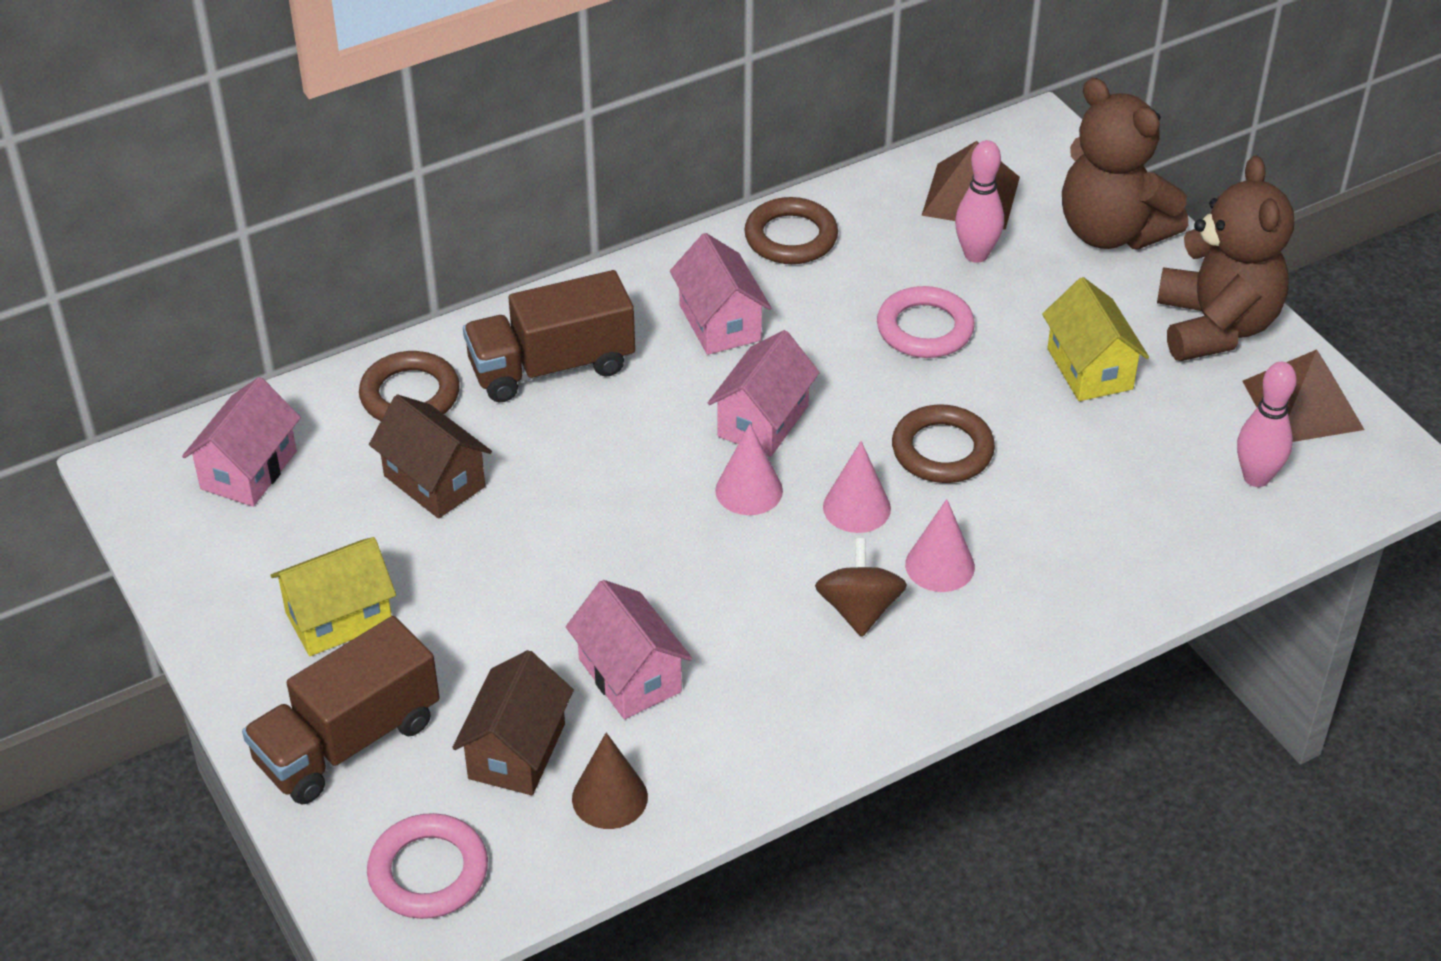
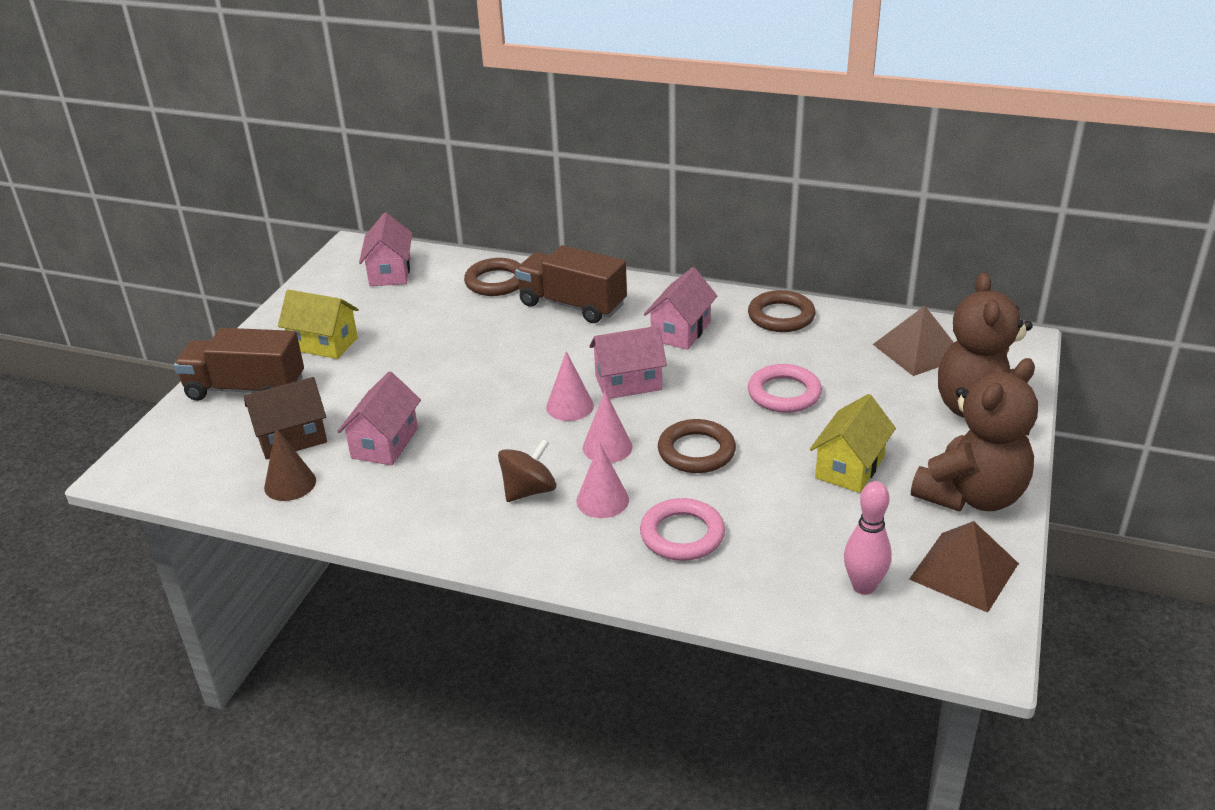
camera: 50 degrees right, 10 degrees down
pink house [182,377,301,507] -> pink house turned 75 degrees counterclockwise [359,213,412,286]
pink ring [367,813,488,919] -> pink ring moved to [640,498,725,561]
brown house [369,394,492,519] -> none
pink bowling pin [955,140,1004,263] -> none

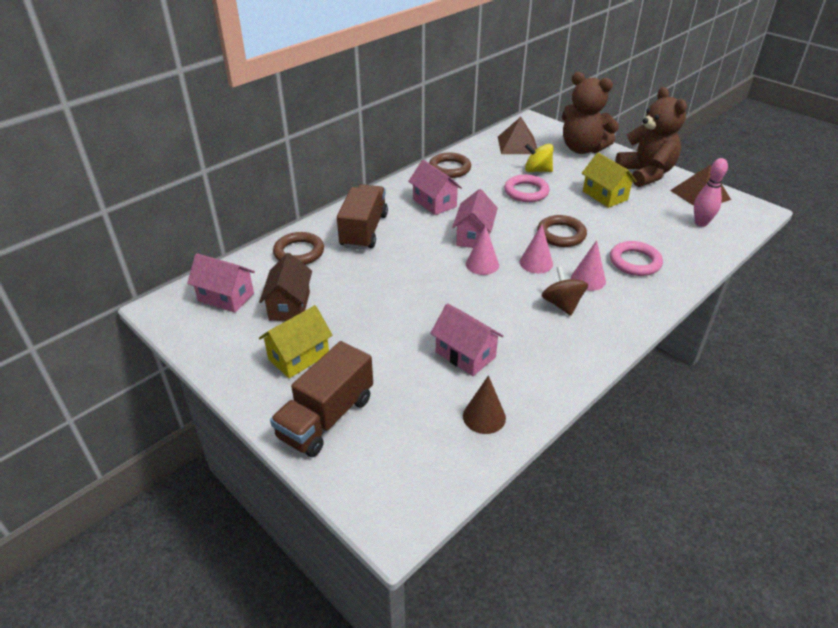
camera: 65 degrees left, 5 degrees up
brown house [244,377,327,460] -> brown house moved to [259,253,312,321]
brown truck [515,245,627,323] -> brown truck turned 135 degrees clockwise [337,184,388,250]
none -> yellow spinning top [525,144,553,172]

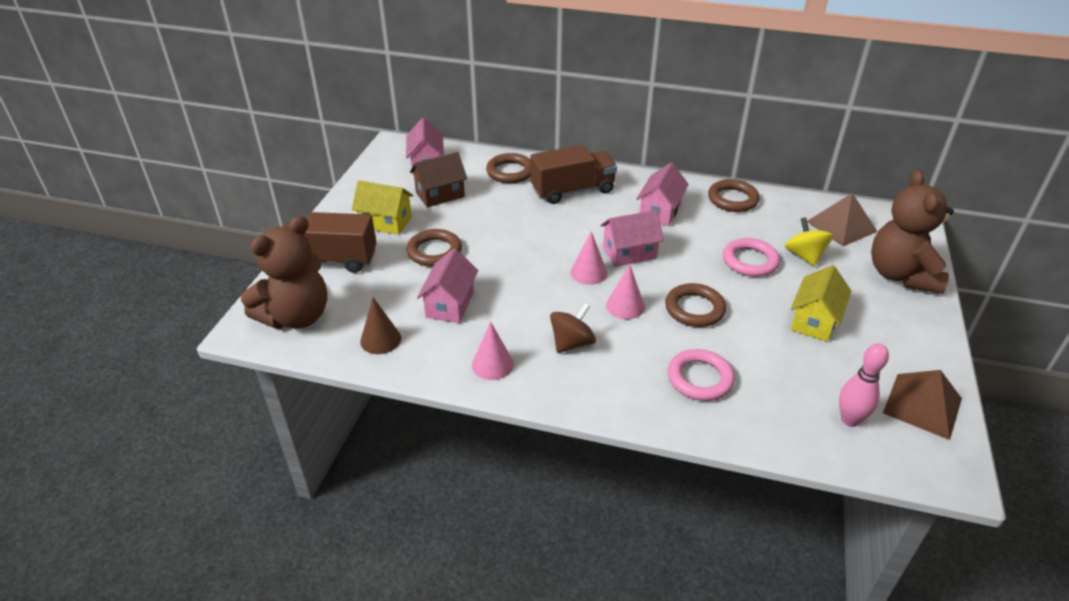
camera: 60 degrees right, 0 degrees up
pink cone [571,240,606,291] -> pink cone moved to [472,322,514,380]
brown teddy bear [615,87,687,187] -> brown teddy bear moved to [241,216,327,329]
none -> brown ring [406,229,462,267]

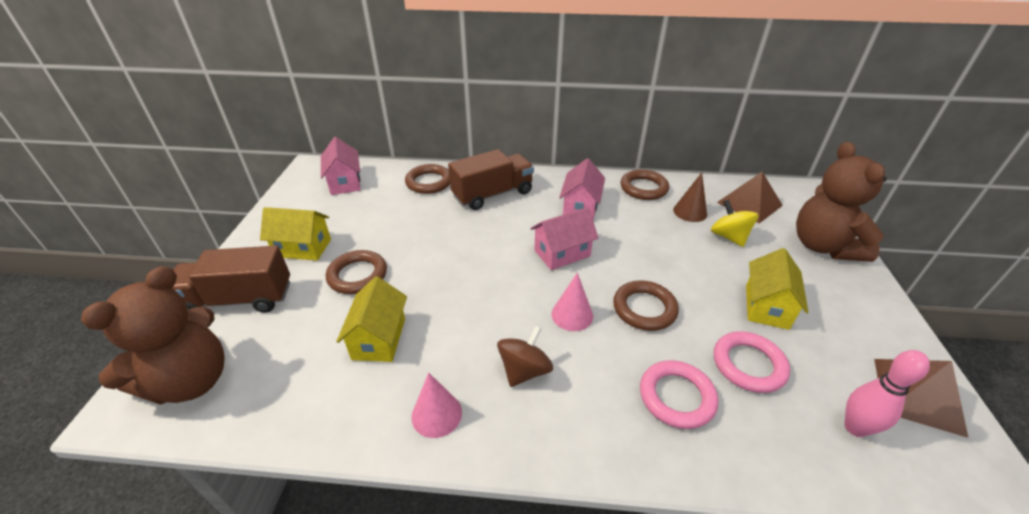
camera: 10 degrees left, 0 degrees up
brown cone [360,297,401,354] -> brown cone moved to [673,173,707,222]
brown house [410,152,467,208] -> none
pink house [417,249,478,323] -> yellow house [336,276,407,362]
pink cone [571,231,607,285] -> none
pink ring [723,238,780,277] -> pink ring moved to [714,331,790,393]

